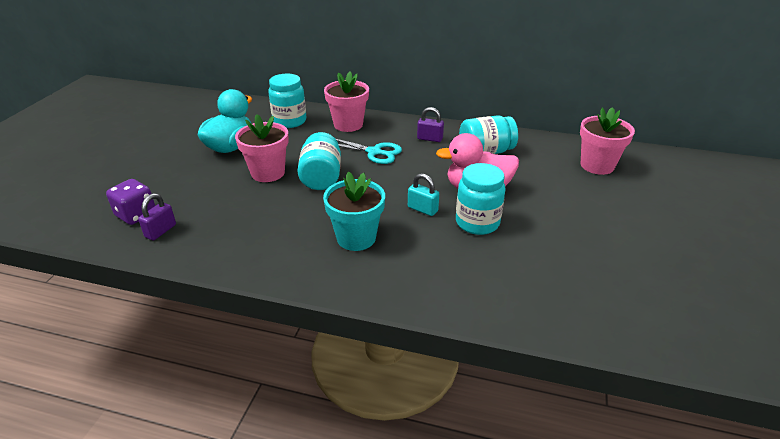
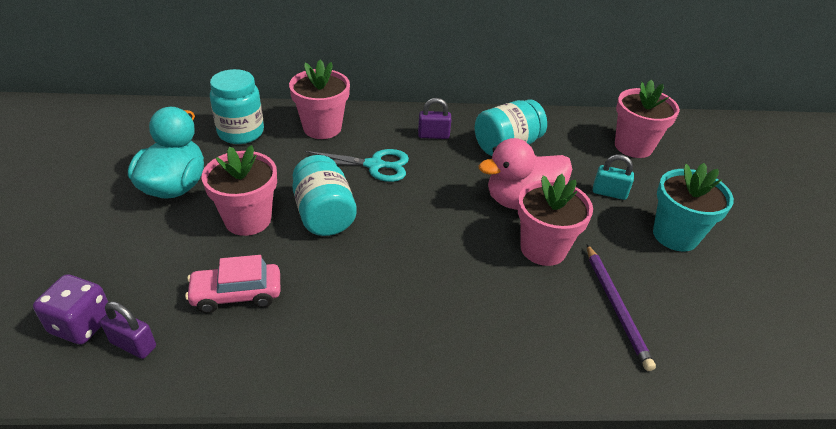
camera: 20 degrees left, 5 degrees up
purple padlock [138,193,176,240] -> purple padlock turned 75 degrees counterclockwise [100,301,156,359]
turquoise flower pot [323,171,385,251] -> turquoise flower pot moved to [653,163,734,251]
turquoise padlock [408,173,439,216] -> turquoise padlock moved to [593,154,634,200]
turquoise jar [456,163,506,235] -> pink flower pot [517,174,593,266]
none -> pink car [185,255,280,313]
none -> purple pencil [587,244,656,371]

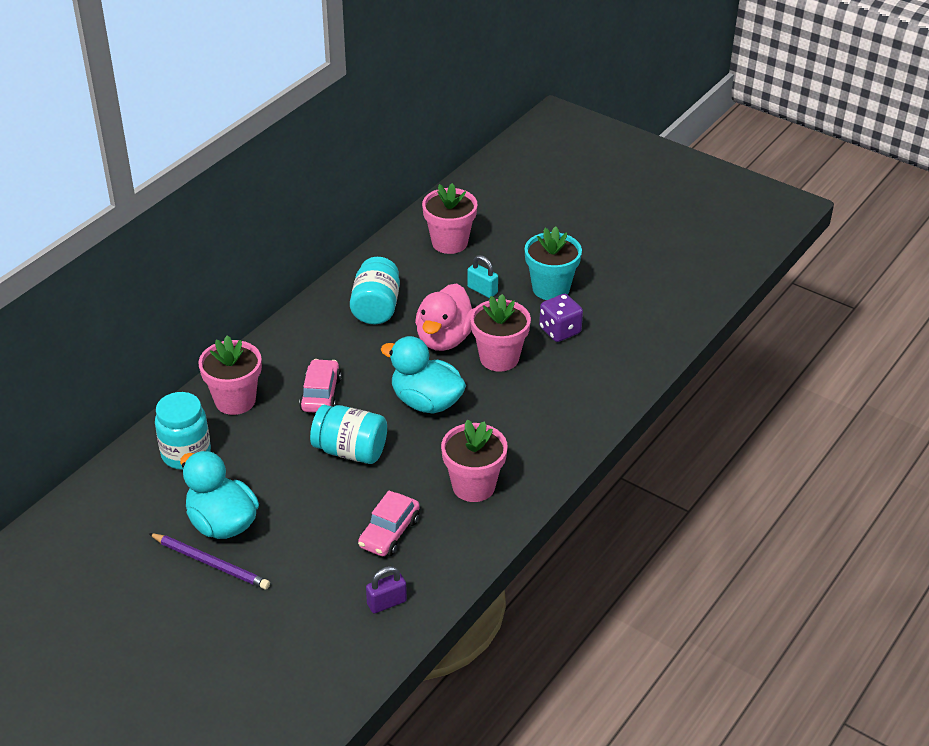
camera: 50 degrees left, 0 degrees up
purple dice [33,274,108,344] -> purple dice moved to [539,294,583,342]
pink flower pot [202,145,277,236] -> pink flower pot moved to [441,419,508,502]
turquoise scissors [305,149,409,182] -> pink car [299,359,341,413]
purple padlock [418,98,451,139] -> none
purple pencil [587,244,656,371] -> purple pencil moved to [149,533,270,589]
turquoise padlock [593,154,634,200] -> turquoise padlock turned 75 degrees clockwise [467,255,498,298]
none -> turquoise duck [380,336,466,414]

